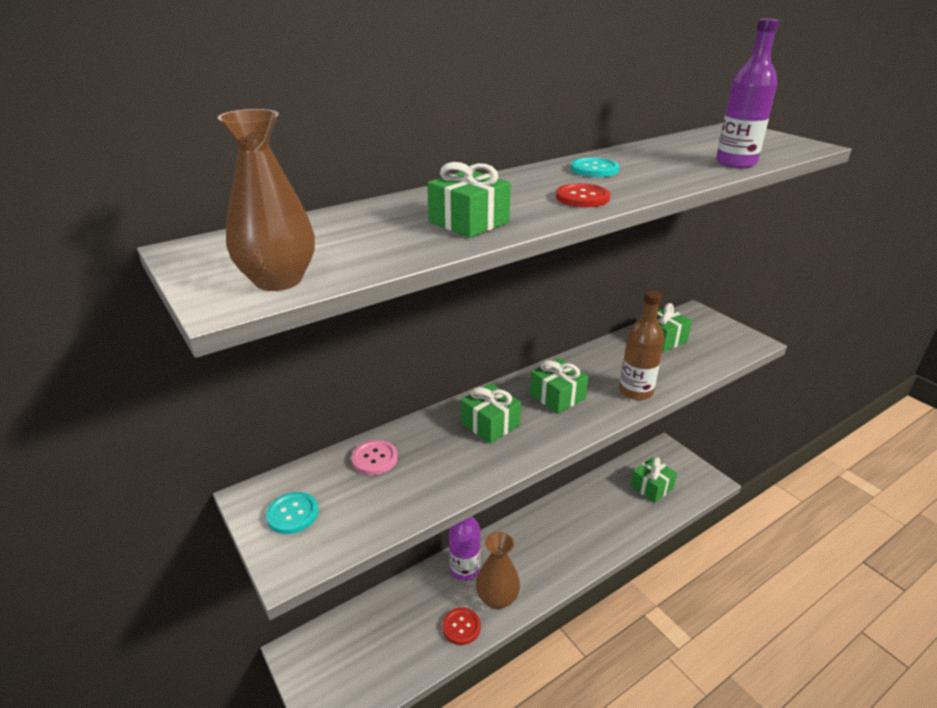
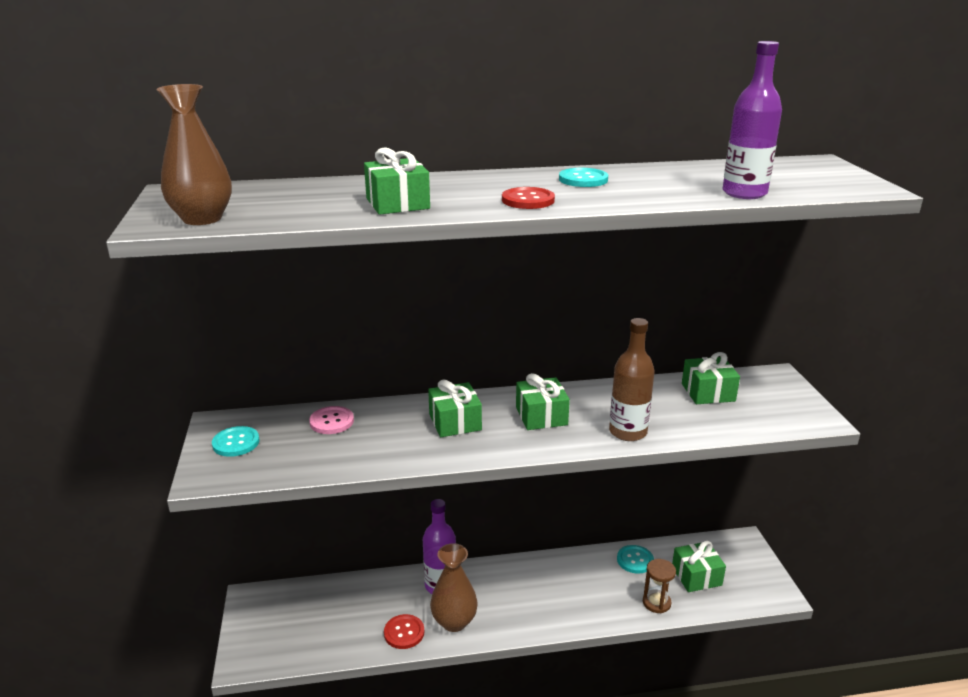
camera: 25 degrees right, 5 degrees down
none -> turquoise button [617,545,654,574]
none -> brown hourglass [643,559,676,613]

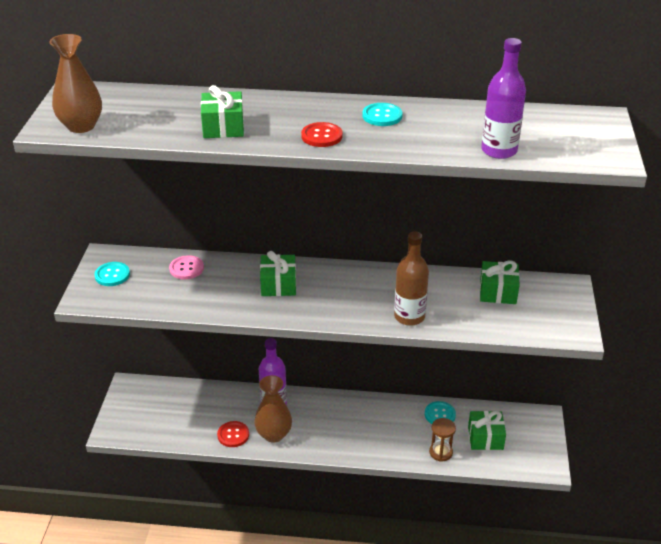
camera: 15 degrees right, 10 degrees up
green gift [516,373,570,430] -> none

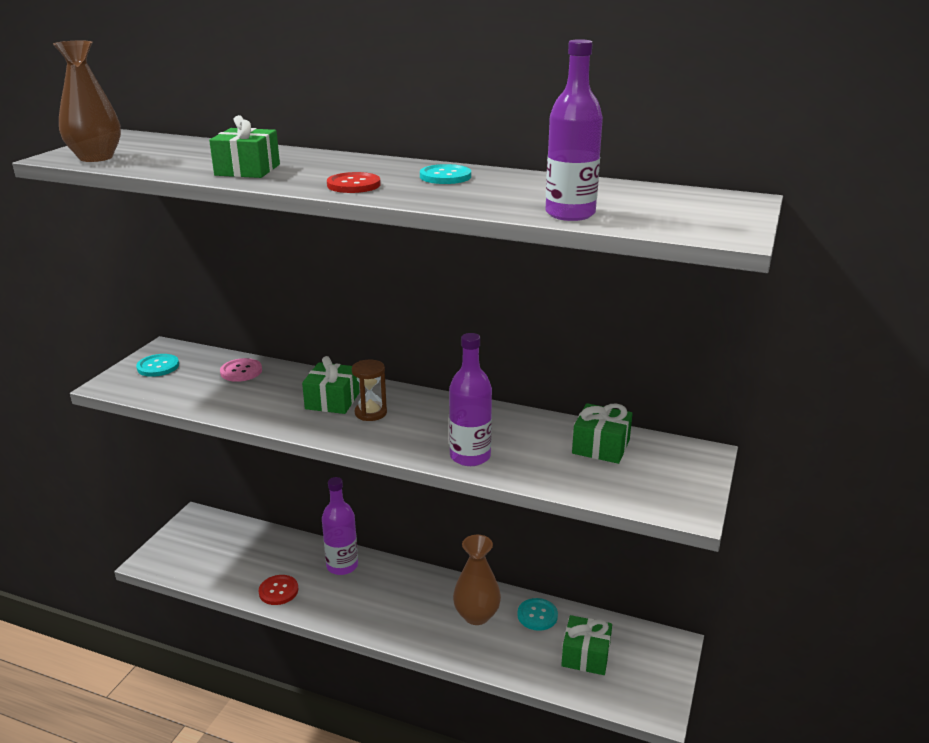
camera: 15 degrees right, 10 degrees down
brown vase [254,375,292,443] -> brown vase moved to [453,535,501,625]
brown bottle [394,231,429,326] -> purple bottle [449,333,492,466]
brown hourglass [429,418,456,462] -> brown hourglass moved to [352,360,387,421]

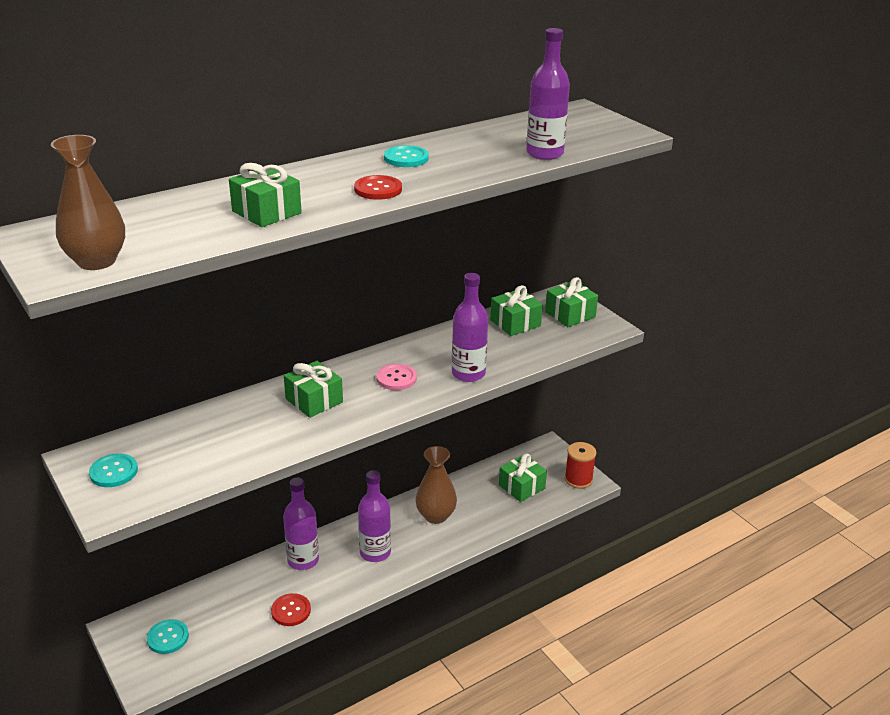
camera: 55 degrees left, 5 degrees up
pink button [220,358,262,382] -> pink button moved to [376,364,417,390]
brown hourglass [352,360,387,421] -> none
turquoise button [517,598,558,631] -> turquoise button moved to [147,619,189,654]
none -> purple bottle [358,470,391,562]
none -> green gift [545,277,598,327]
none -> red spool [565,442,597,489]

